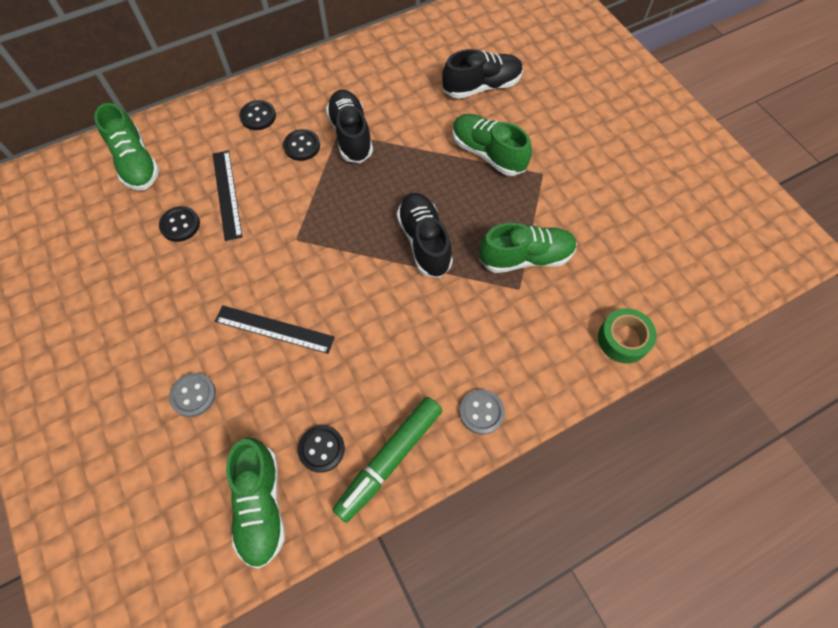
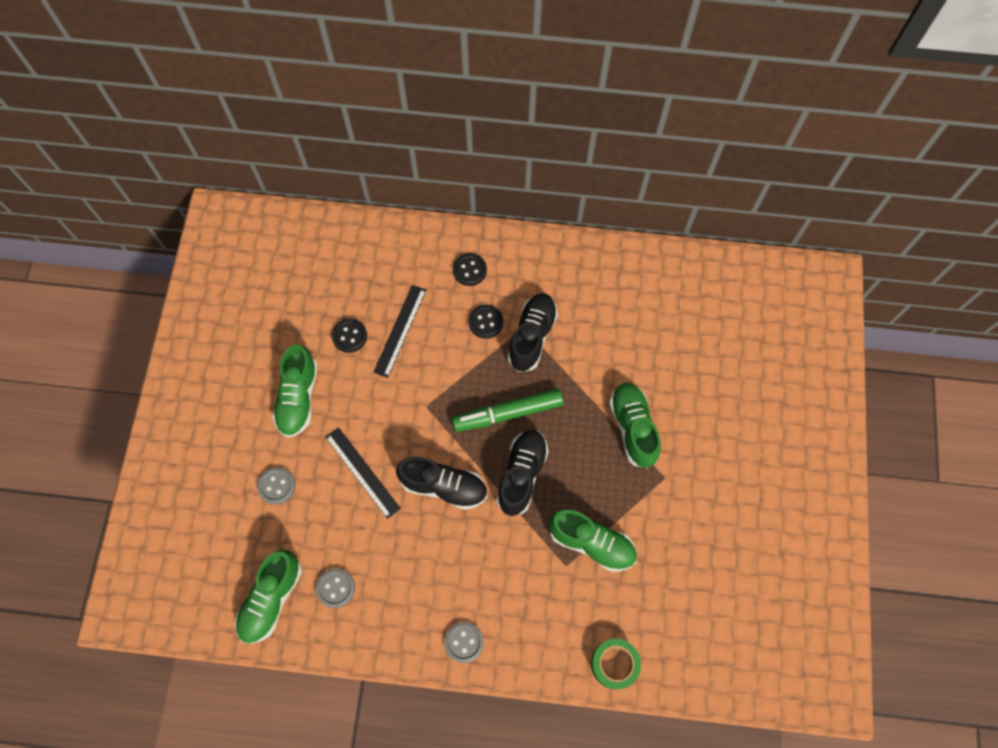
camera: 35 degrees right, 5 degrees up
green shoe [94,103,160,191] -> green shoe moved to [272,345,318,438]
black button [298,425,345,473] -> grey button [316,568,355,608]
green marker [333,397,442,523] -> green marker moved to [452,388,564,432]
black shoe [442,49,523,99] -> black shoe moved to [396,456,487,510]

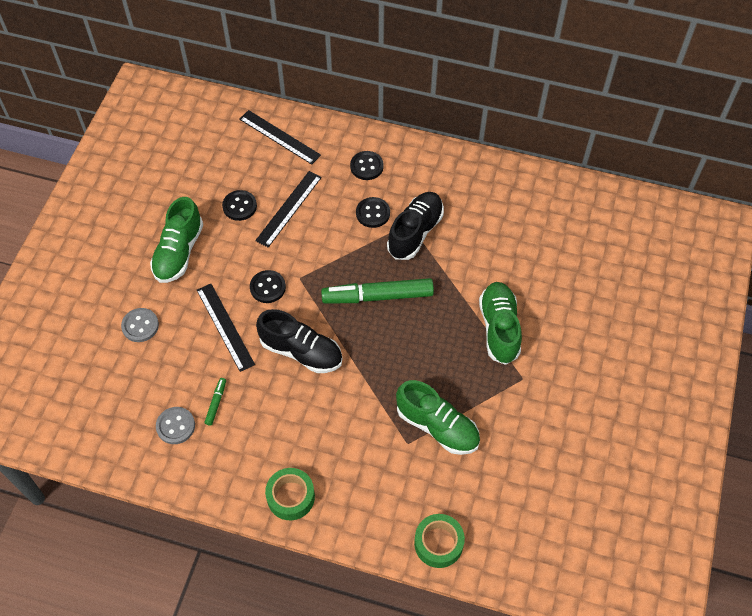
camera: 10 degrees right, 10 degrees down
green shoe [235,549,302,644] -> none
grey button [444,622,484,663] -> green tape [265,468,315,520]
black shoe [496,430,549,516] -> none
none -> green marker [204,378,226,426]
none -> black ruler [239,110,321,165]
none -> black button [250,270,286,303]

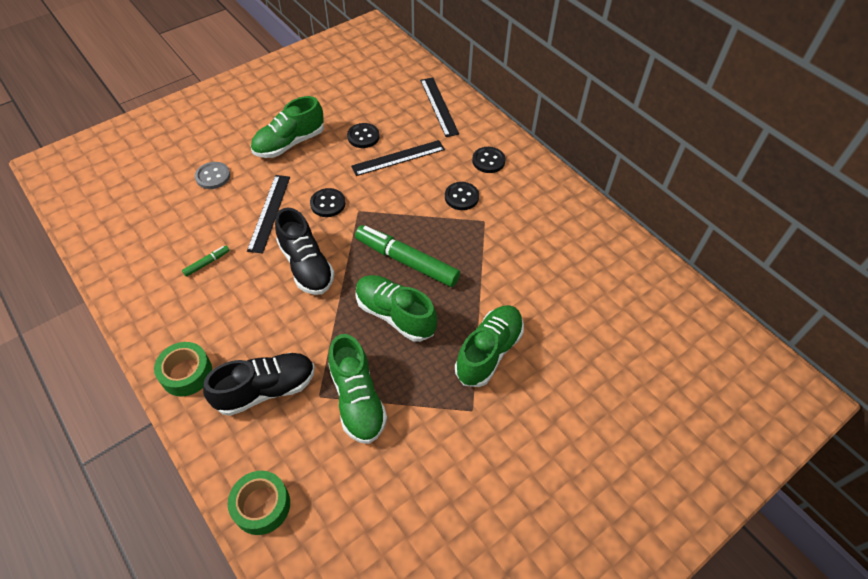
camera: 35 degrees right, 5 degrees down
grey button [156,407,195,444] -> none
black shoe [387,192,444,260] -> black shoe moved to [203,353,315,416]
none -> green shoe [356,275,437,342]

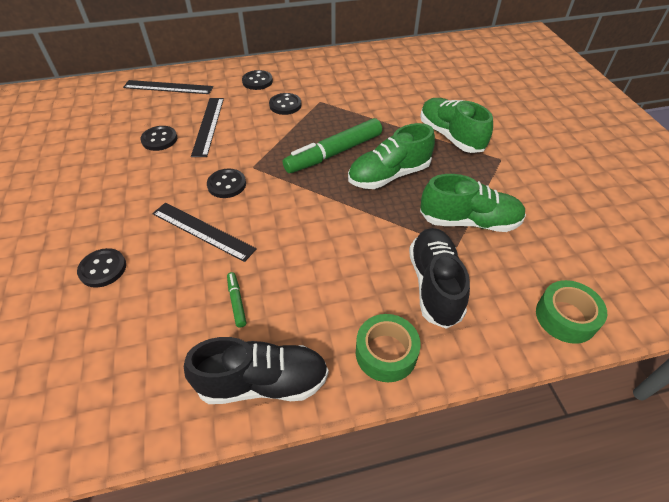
camera: 65 degrees left, 5 degrees down
grey button [195,162,230,189] -> black button [77,248,126,288]
green shoe [251,96,324,158] -> none
black shoe [275,207,335,295] -> black shoe moved to [184,337,329,404]

